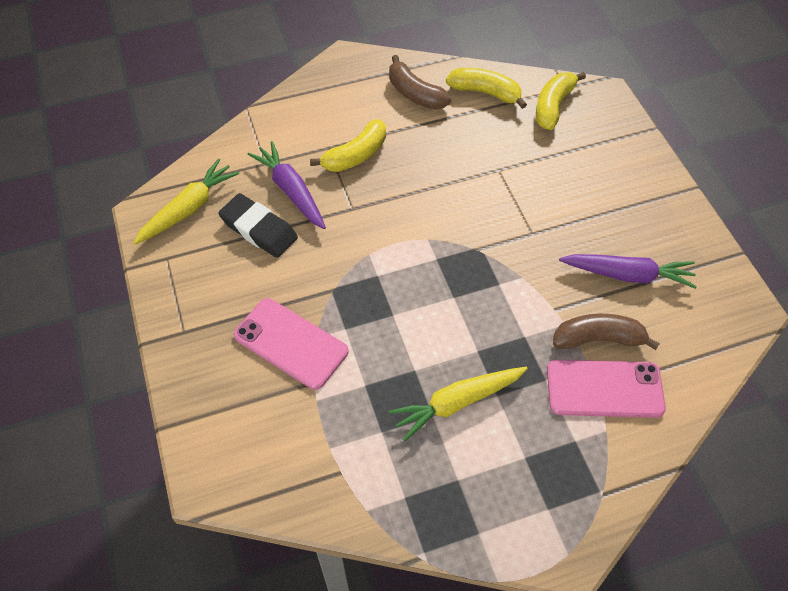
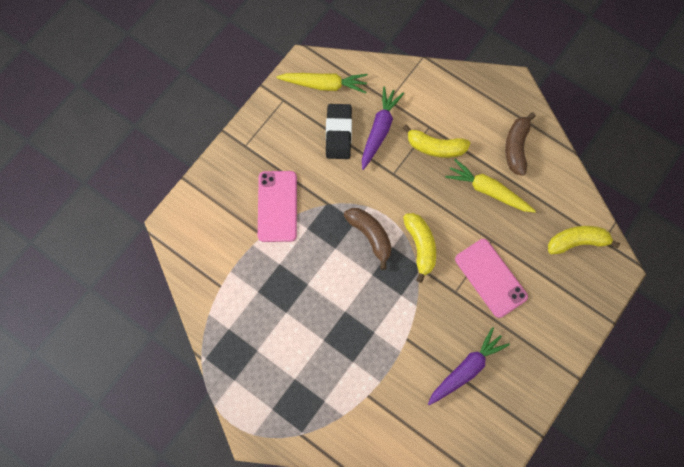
camera: 55 degrees right, 15 degrees up
yellow carrot [389,367,528,442] -> yellow carrot moved to [445,159,536,213]
yellow banana [446,68,527,109] -> yellow banana moved to [403,213,436,283]
pink phone [547,360,666,418] -> pink phone moved to [455,239,528,318]
brown banana [553,314,660,350] -> brown banana moved to [344,208,392,269]
purple carrot [559,254,697,289] -> purple carrot turned 105 degrees counterclockwise [428,327,510,405]

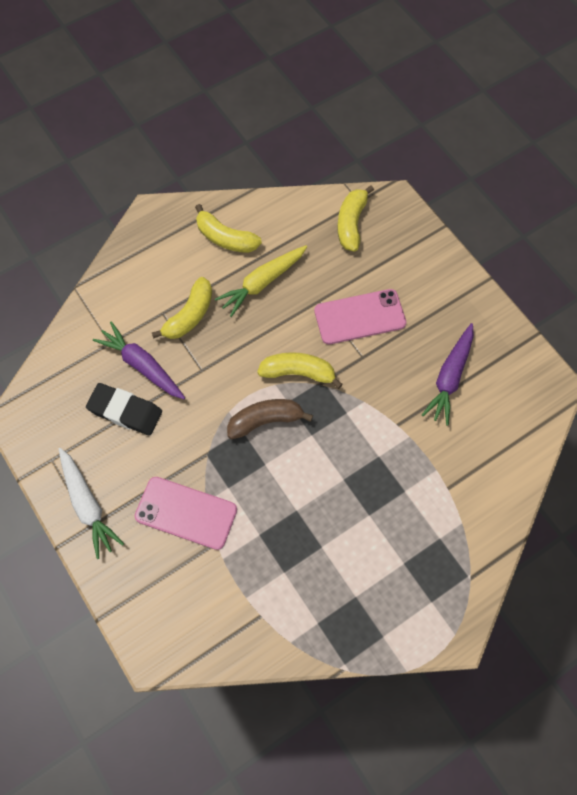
camera: 70 degrees left, 5 degrees down
yellow carrot [276,73,368,93] -> none
purple carrot [428,327,510,405] -> purple carrot turned 135 degrees counterclockwise [422,323,474,426]
brown banana [505,113,536,176] -> yellow banana [195,204,262,253]
none -> white carrot [59,448,124,559]

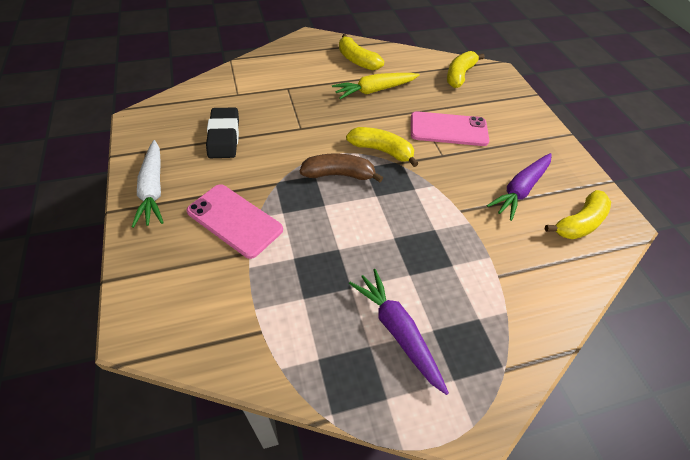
camera: 15 degrees right, 15 degrees down
black eraser [86,383,162,435] -> black eraser turned 45 degrees clockwise [206,107,239,158]
purple carrot [93,322,185,399] -> purple carrot moved to [349,269,449,395]
yellow banana [152,277,212,339] -> yellow banana moved to [545,190,611,239]

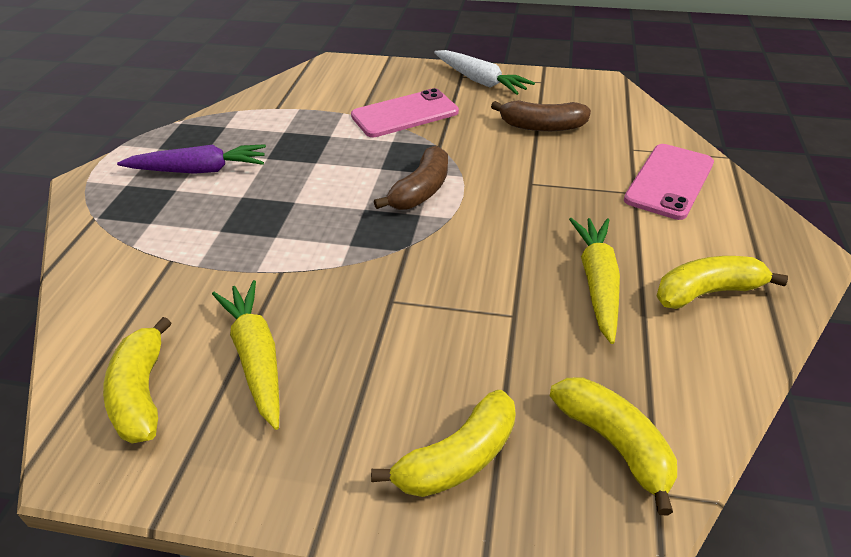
camera: 120 degrees right, 10 degrees down
white carrot [132,140,164,228] -> white carrot turned 150 degrees counterclockwise [434,50,535,95]
black eraser [206,107,239,158] -> brown banana [491,100,591,131]
yellow banana [346,127,419,167] -> yellow banana moved to [371,390,516,497]
pink phone [411,111,489,146] -> pink phone moved to [624,144,714,220]
purple carrot [487,153,552,221] -> yellow carrot [212,280,280,430]

